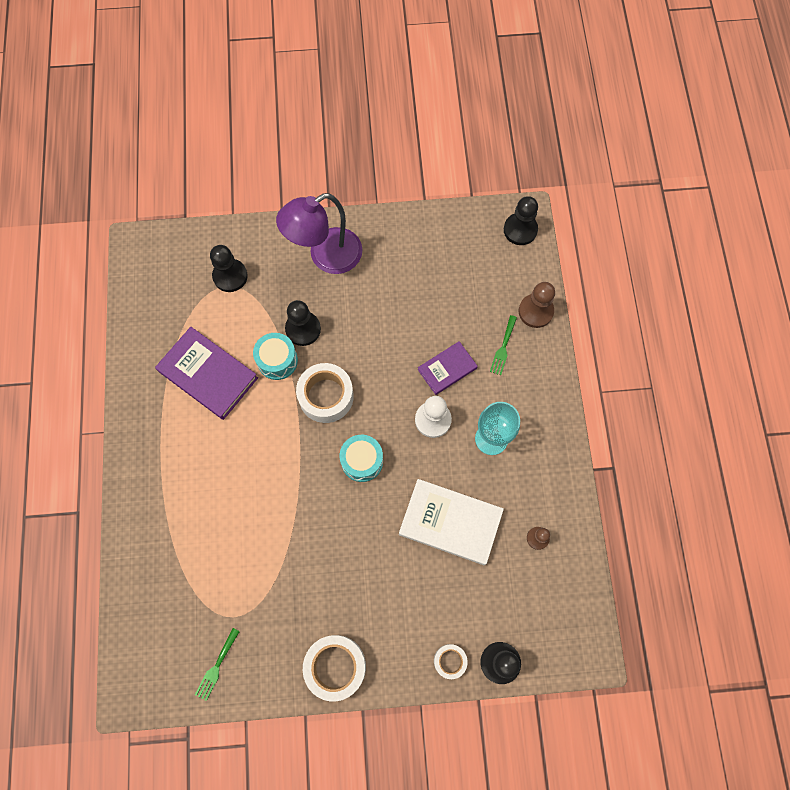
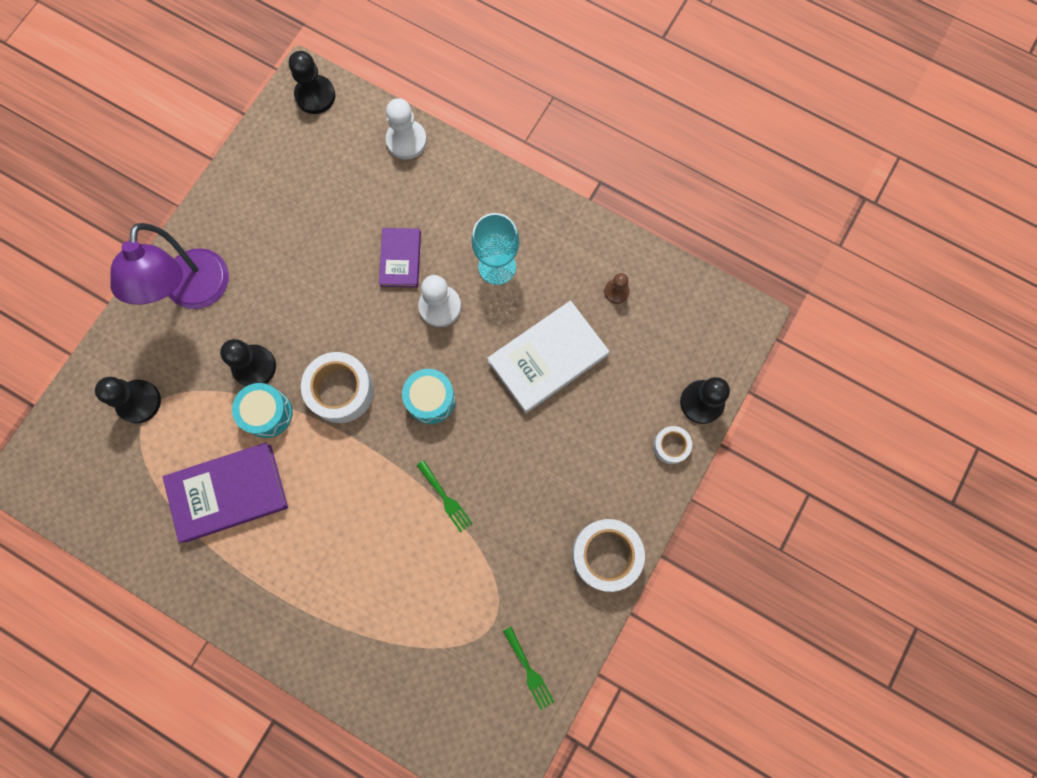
camera: 55 degrees left, 5 degrees up
green fork [490,315,517,375] -> green fork moved to [417,460,473,532]
brown pawn [519,282,555,328] -> white pawn [386,98,427,159]

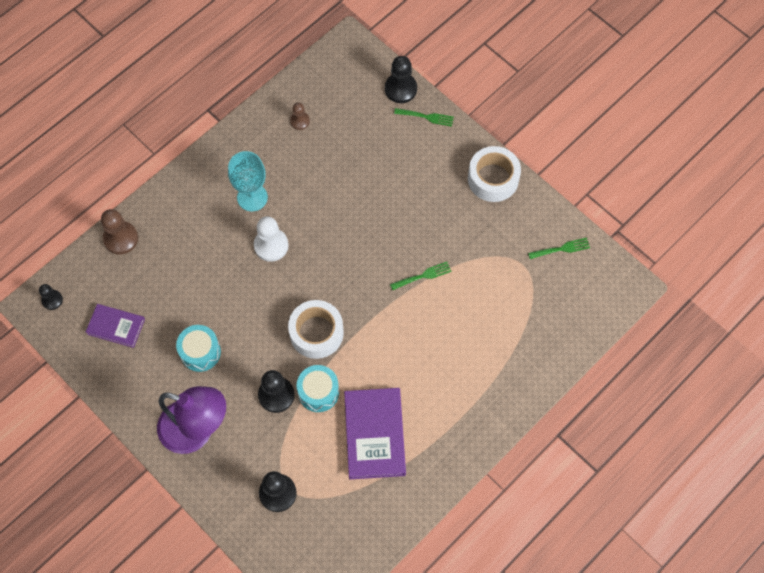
camera: 75 degrees left, 10 degrees down
black pawn [289,51,335,114] -> black pawn [39,284,63,310], size x0.59
purple book [379,228,421,287] -> purple book moved to [86,304,145,348]
white pawn [386,98,427,159] -> brown pawn [101,209,138,254]
turquoise drum [402,369,456,424] -> turquoise drum moved to [176,325,221,372]
white book [487,300,609,413] -> none
white tape [653,426,692,464] -> green fork [394,108,454,127]

